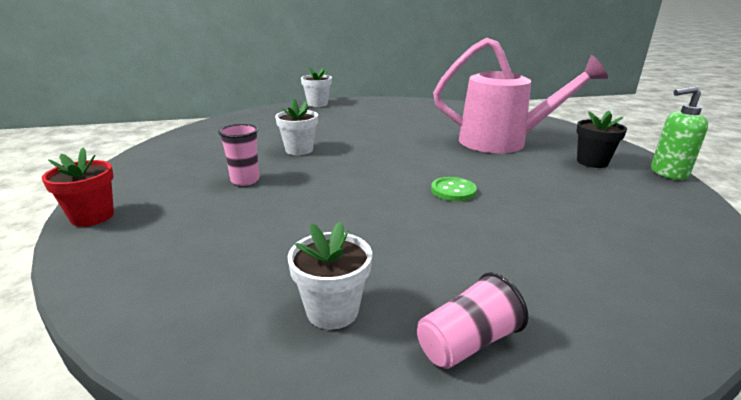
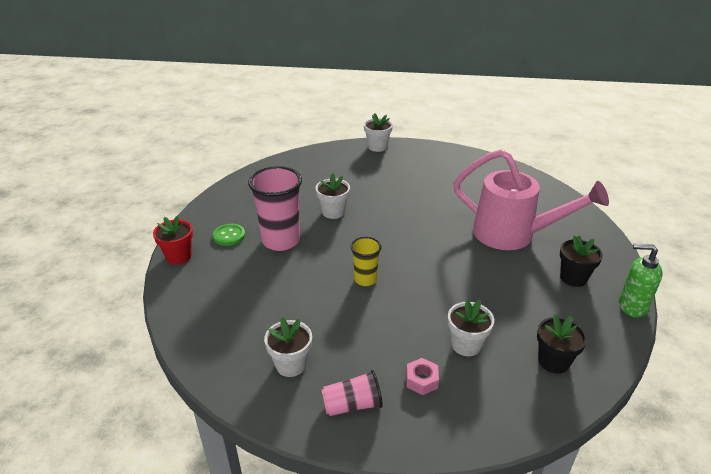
camera: 20 degrees right, 10 degrees up
pink cup [218,124,259,186] -> pink cup [248,166,302,251], size x1.82
green button [431,177,477,201] -> green button moved to [213,224,245,246]
none -> yellow cup [351,237,382,286]
none -> pink nut [406,358,439,395]
none -> white flower pot [448,300,494,356]
none -> black flower pot [537,314,587,374]

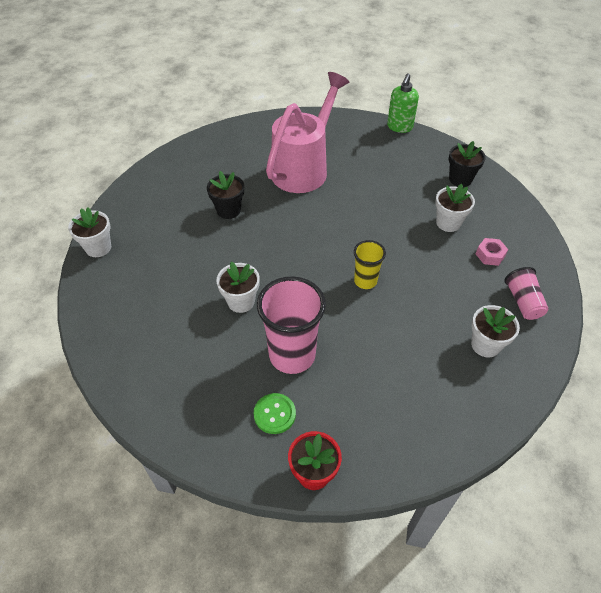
camera: 85 degrees left, 15 degrees up
black flower pot [560,235,603,287] -> black flower pot moved to [207,171,244,219]

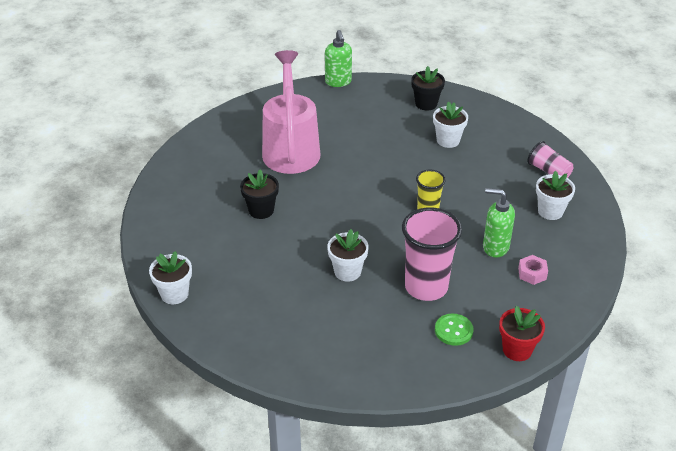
camera: 35 degrees left, 10 degrees down
pink nut [476,238,508,266] -> pink nut moved to [518,255,548,285]
none -> green soap dispenser [483,188,515,258]

